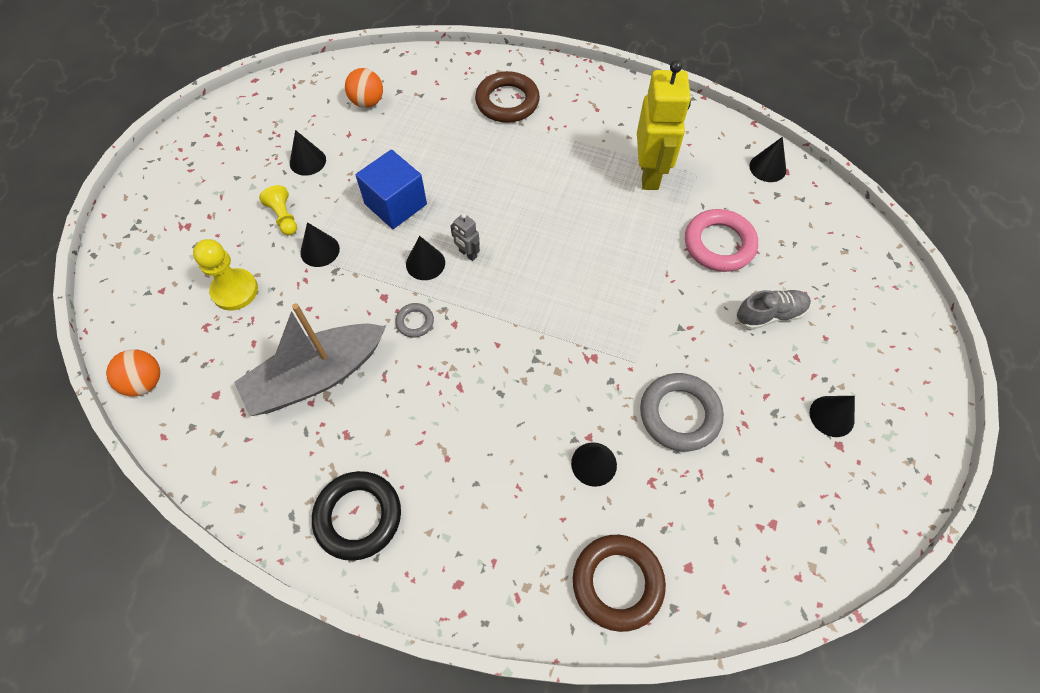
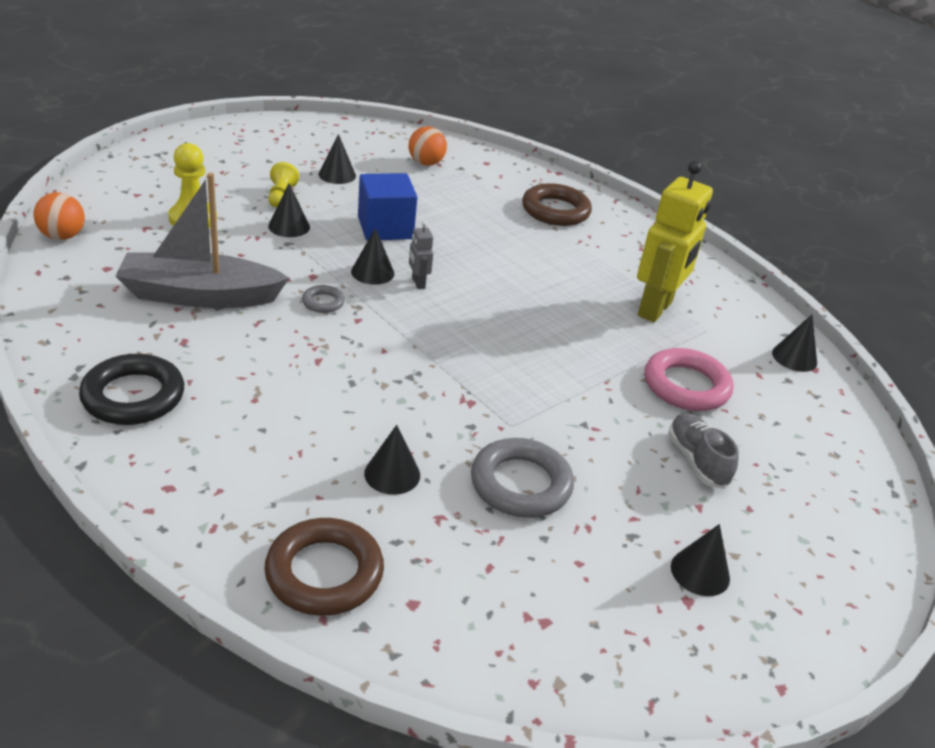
camera: 25 degrees right, 25 degrees down
grey shoe [736,290,811,330] -> grey shoe turned 120 degrees counterclockwise [668,413,739,489]

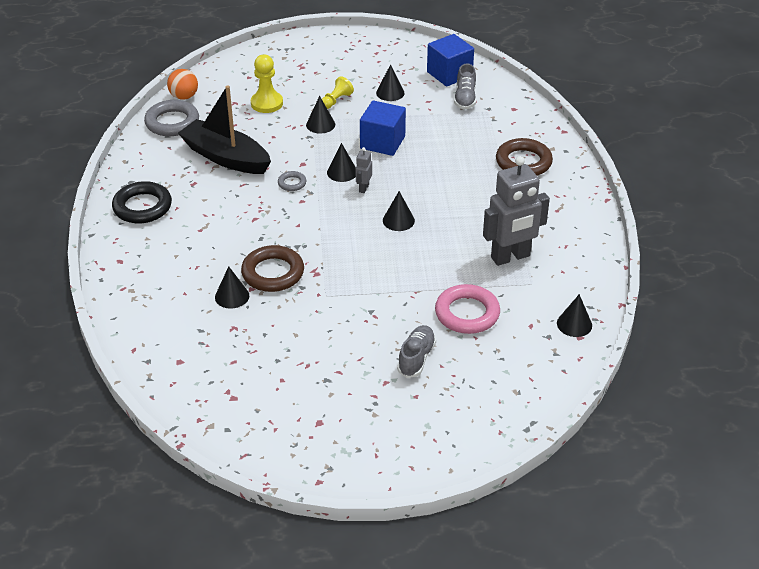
camera: 40 degrees right, 5 degrees up
grey boat [115,173,289,308] -> black boat [178,85,271,174]
brown ring [264,518,384,616] -> brown ring moved to [241,245,304,292]
orange ball [409,126,447,166] -> grey shoe [454,63,476,109]
grey ring [471,438,574,518] -> grey ring moved to [144,100,199,136]
yellow robot [637,161,713,322] -> grey robot [483,156,550,266]
black cone [671,524,730,596] -> black cone moved to [383,191,415,231]
none -> blue cube [427,34,474,87]

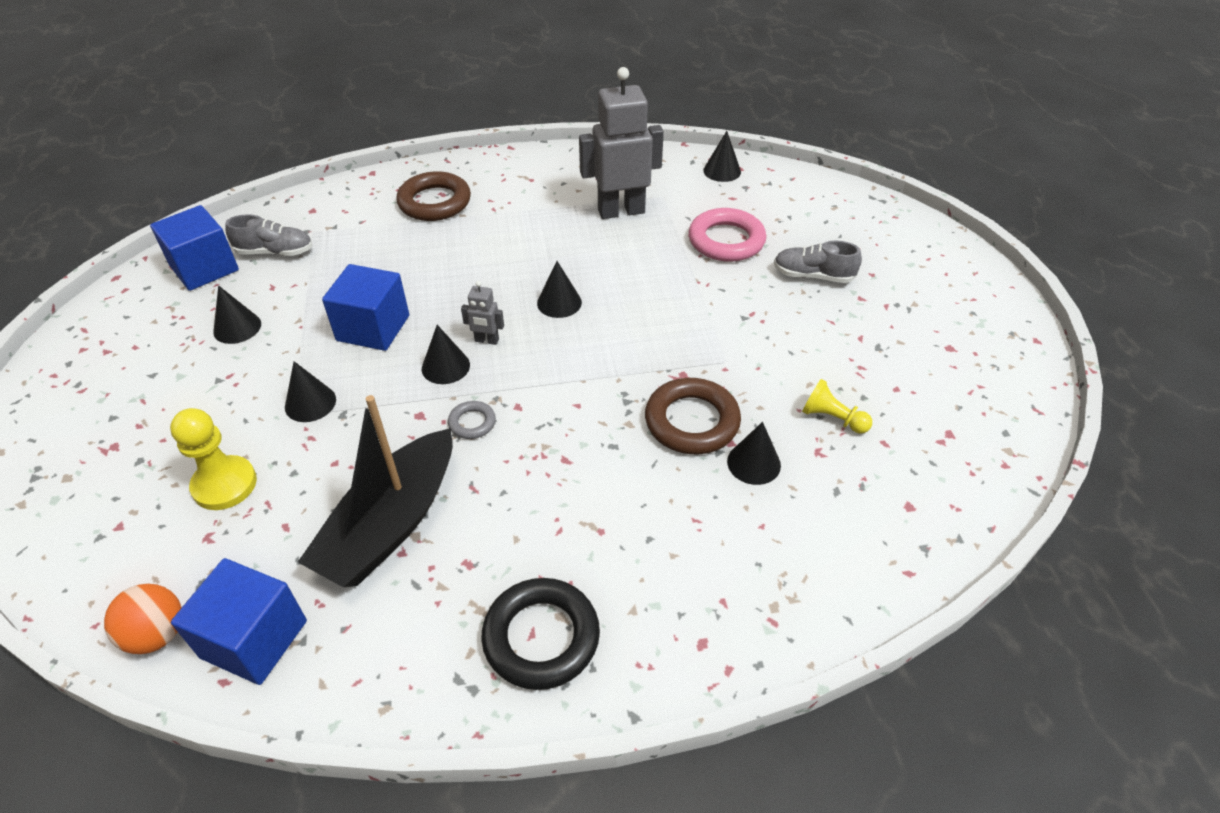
camera: 95 degrees left, 5 degrees up
grey ring [144,100,199,136] -> blue cube [171,558,307,685]
yellow pawn [322,76,354,109] -> yellow pawn moved to [802,379,872,434]
grey robot [483,156,550,266] -> grey robot turned 75 degrees counterclockwise [579,67,664,219]

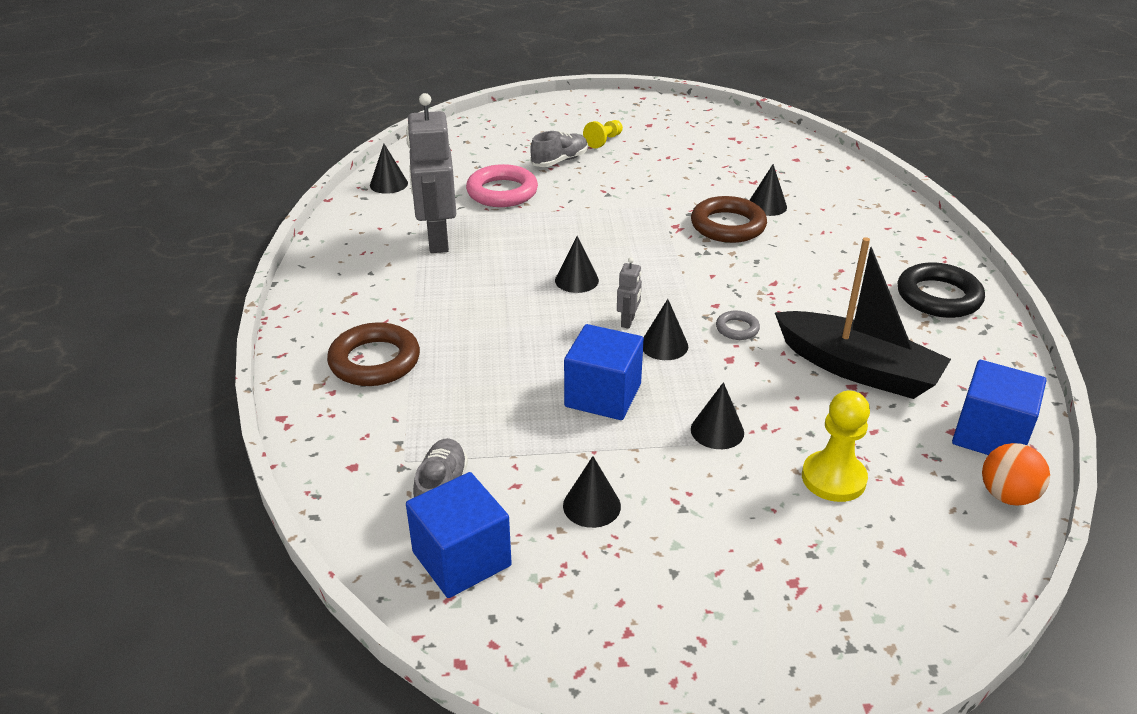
camera: 85 degrees left, 10 degrees down
grey shoe [774,241,862,283] -> grey shoe turned 150 degrees counterclockwise [530,131,588,167]
yellow pawn [802,379,872,434] -> yellow pawn moved to [583,120,623,148]

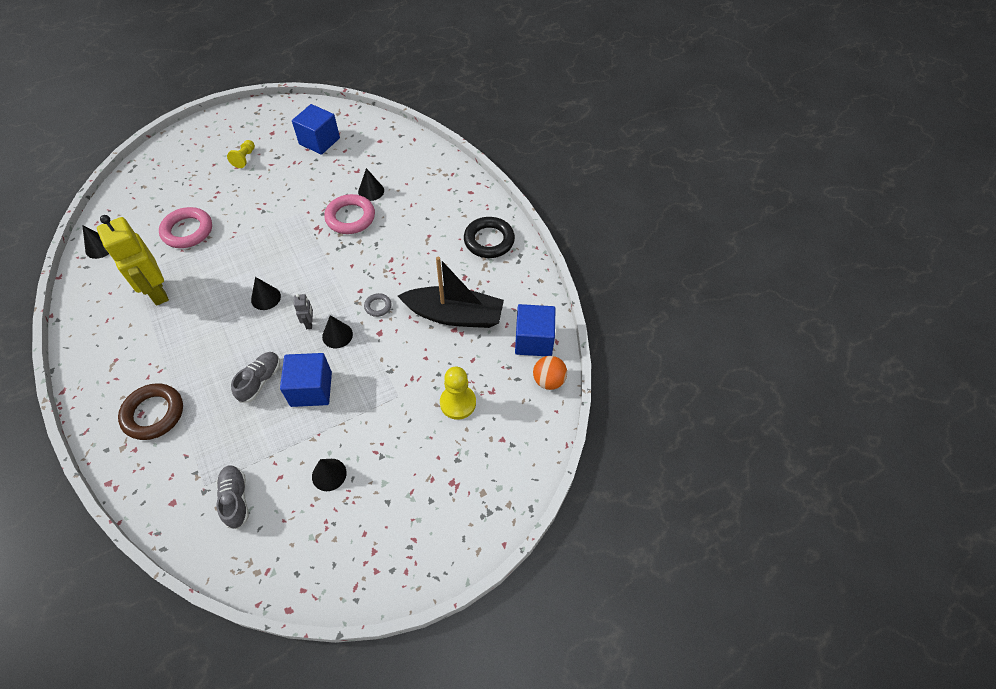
camera: 25 degrees left, 20 degrees up
grey robot [406,93,456,253] -> yellow robot [97,215,169,306]
blue cube [406,472,512,598] -> blue cube moved to [292,104,340,155]
grey shoe [530,131,588,167] -> grey shoe moved to [231,352,280,403]
brown ring [691,196,767,243] -> pink ring [324,194,375,234]
black cone [691,382,744,449] -> none

